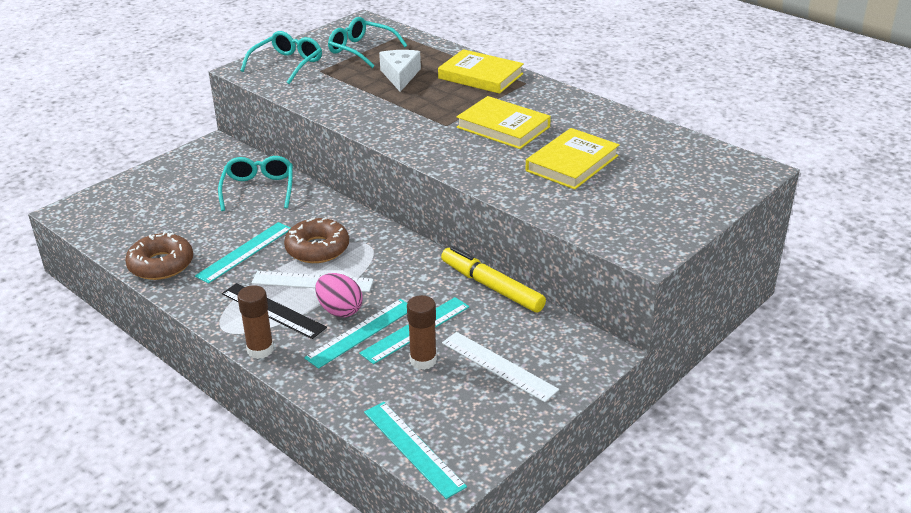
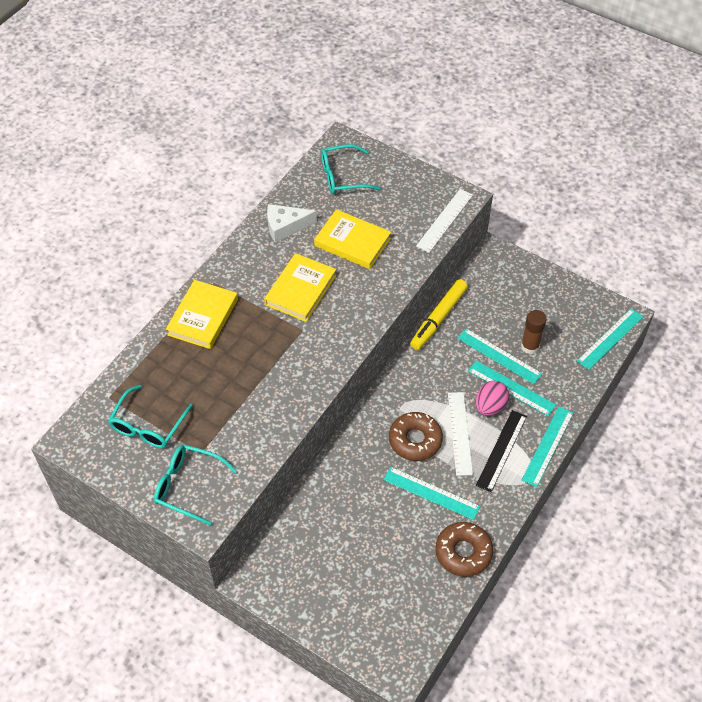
camera: 100 degrees left, 20 degrees up
turquoise glasses [218,156,293,211] -> turquoise glasses moved to [321,144,381,194]
brown glue stick [237,285,274,359] -> turquoise ruler [522,407,574,487]
white cheese [379,50,421,92] -> white cheese moved to [267,204,317,243]
white ruler [442,332,559,402] -> white ruler moved to [416,189,473,253]

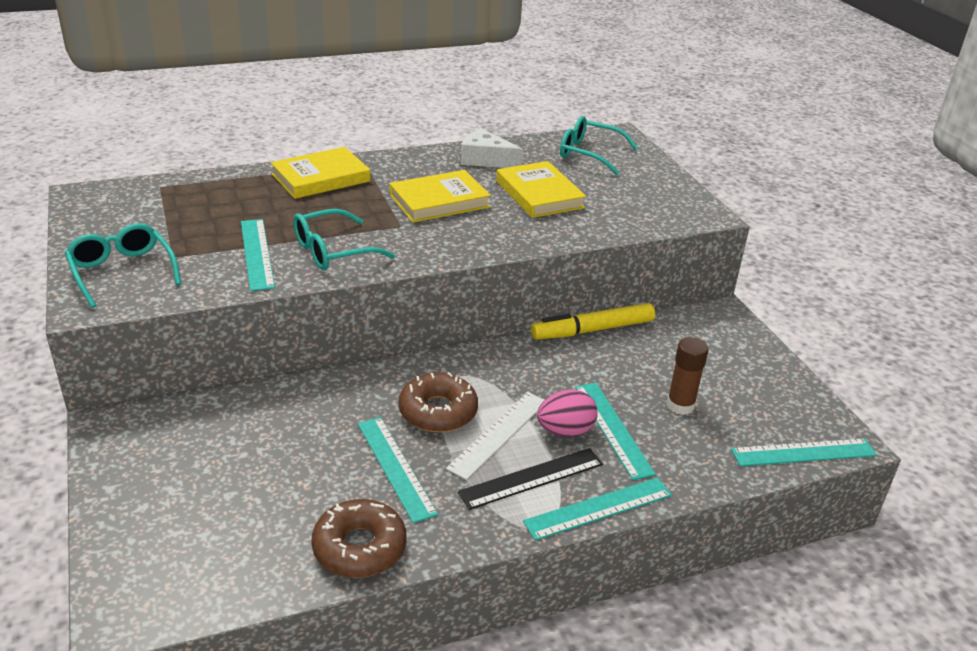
camera: 35 degrees right, 20 degrees down
turquoise glasses [108,385,193,448] -> turquoise glasses moved to [293,209,396,270]
white ruler [416,189,473,253] -> none
turquoise ruler [457,328,542,384] -> turquoise ruler moved to [241,219,275,291]

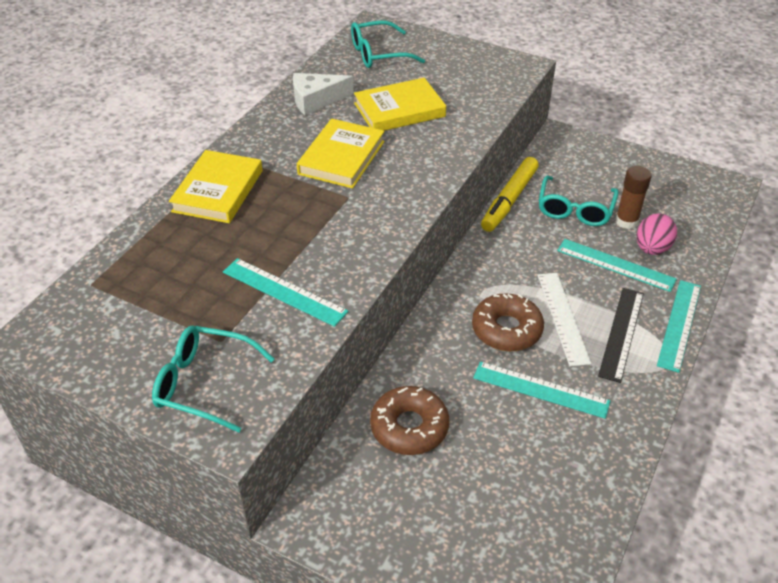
camera: 40 degrees left, 10 degrees up
turquoise glasses [293,209,396,270] -> turquoise glasses moved to [539,176,619,226]
brown donut [311,499,407,578] -> brown donut moved to [370,386,449,455]
yellow book [496,161,586,218] -> yellow book turned 45 degrees counterclockwise [354,78,446,131]
pink egg [537,389,597,437] -> pink egg moved to [637,214,677,255]
turquoise ruler [731,438,877,466] -> none

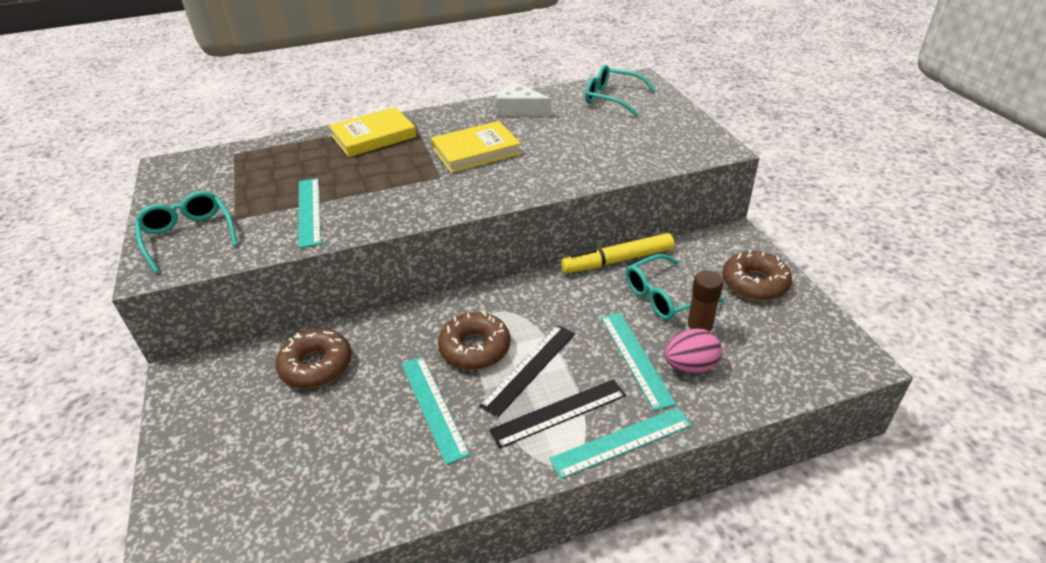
camera: 45 degrees right, 5 degrees down
yellow book [354,78,446,131] -> none
white ruler [537,273,591,366] -> black ruler [479,325,575,417]
none -> brown donut [722,250,792,301]

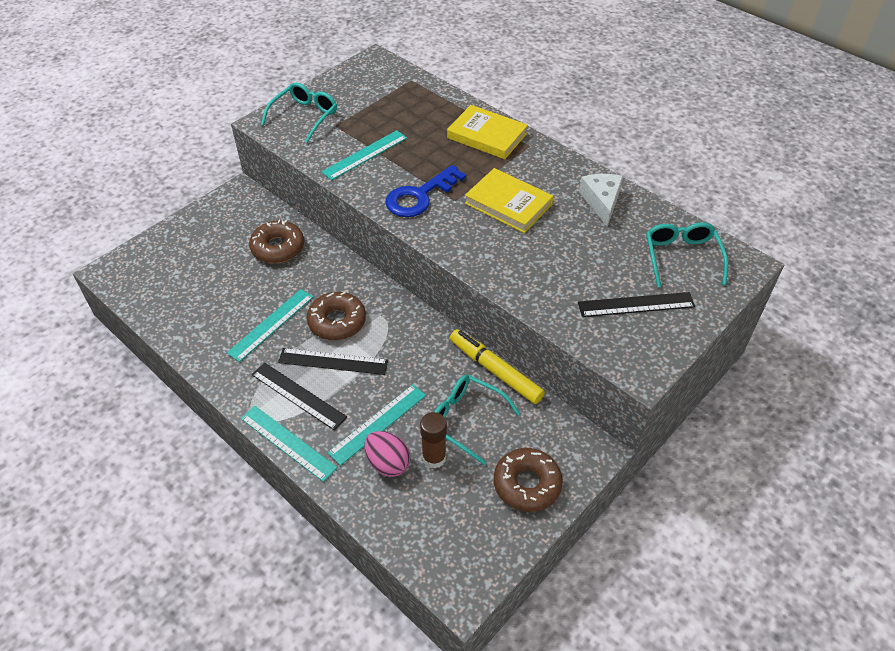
camera: 60 degrees right, 10 degrees up
none -> blue key [385,165,466,217]
none -> black ruler [578,292,695,317]

